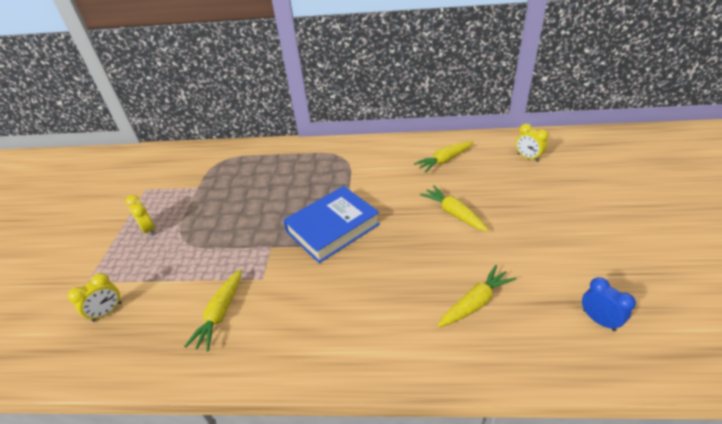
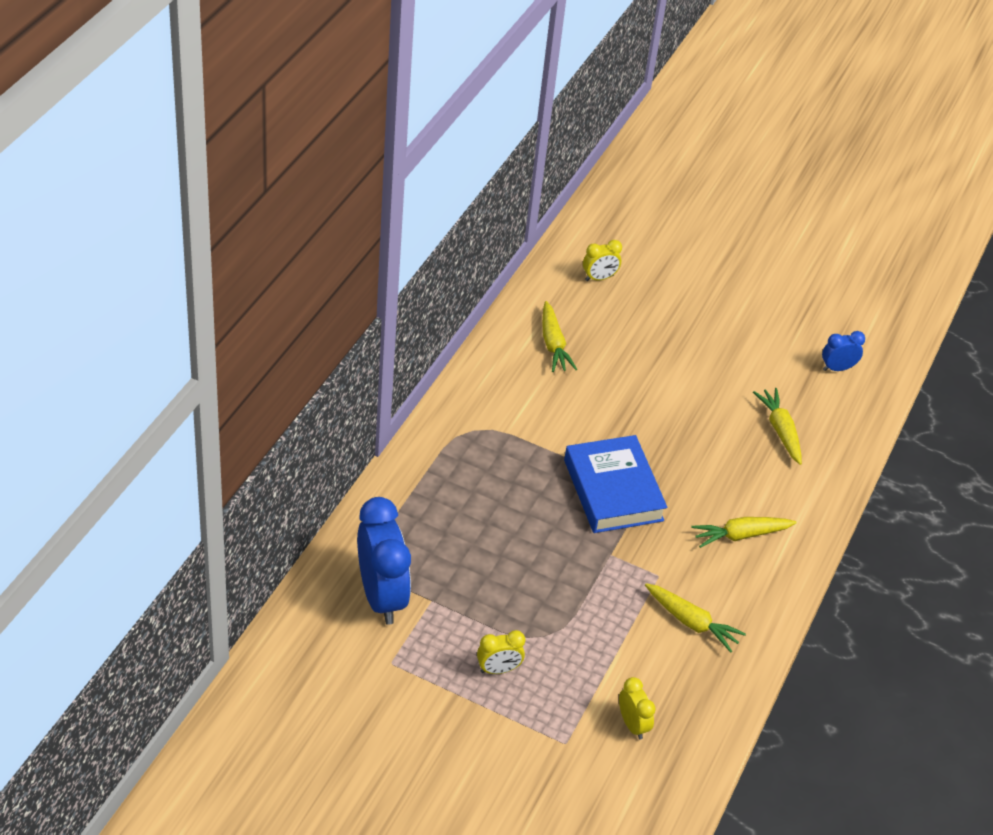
camera: 75 degrees left, 5 degrees up
yellow carrot [420,185,489,232] -> yellow carrot moved to [691,517,797,548]
none -> blue clock [357,497,411,625]

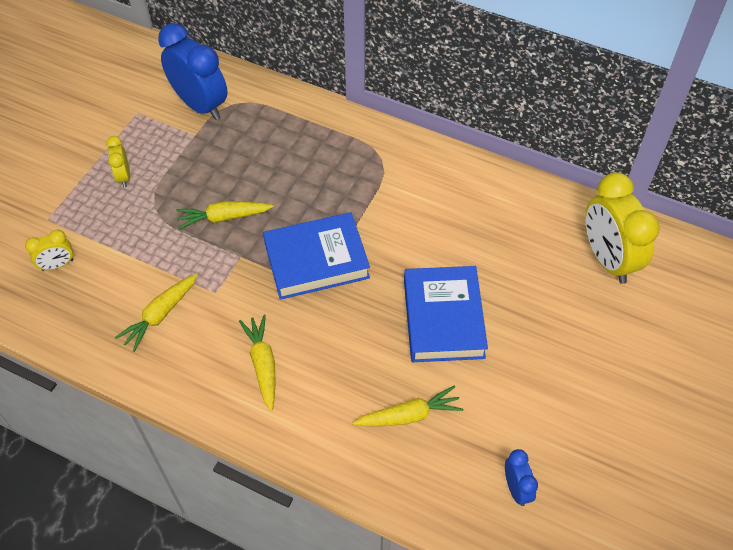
camera: 95 degrees right, 10 degrees up
blue clock [357,497,411,625] -> blue clock turned 120 degrees counterclockwise [158,23,228,120]
yellow carrot [542,301,577,372] -> yellow carrot moved to [176,201,274,229]
yellow clock [583,240,622,281] -> yellow clock [585,172,660,284], size x2.06
none -> blue book [404,266,488,362]

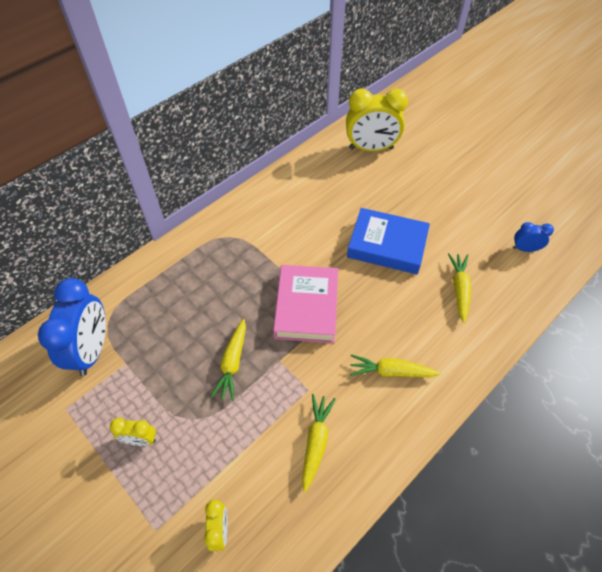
camera: 70 degrees left, 0 degrees up
yellow carrot [115,274,197,352] -> yellow carrot turned 135 degrees counterclockwise [302,394,336,492]
blue clock [158,23,228,120] -> blue clock turned 120 degrees clockwise [38,278,106,376]
blue book [263,212,370,300] -> pink book [273,265,338,343]

